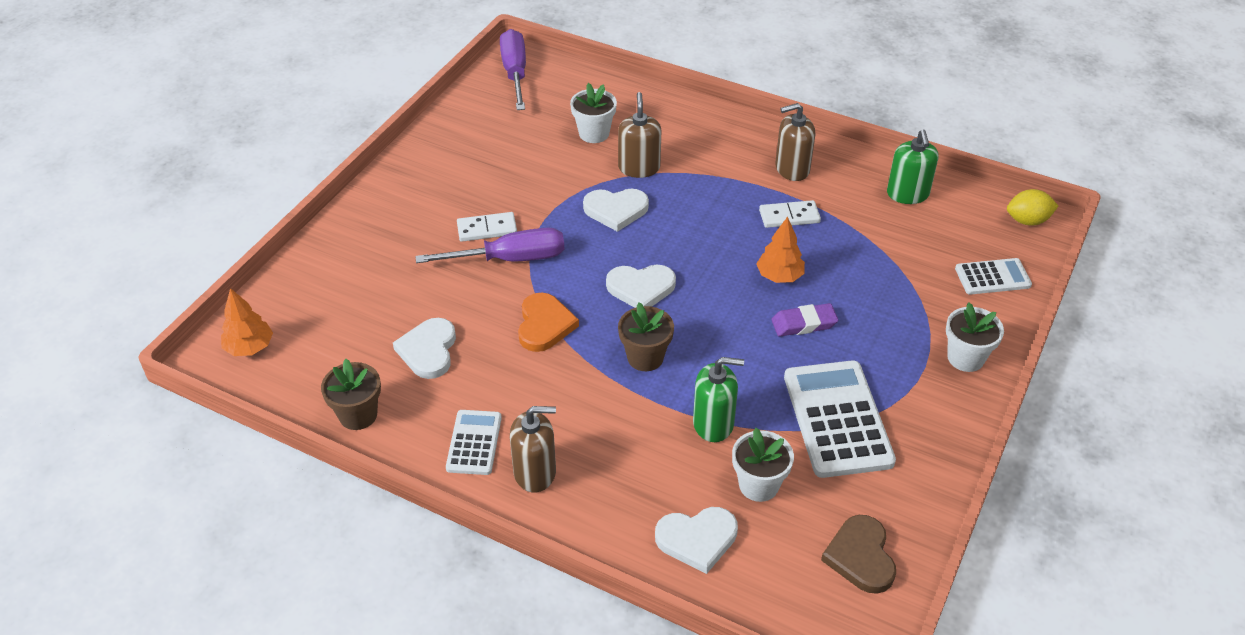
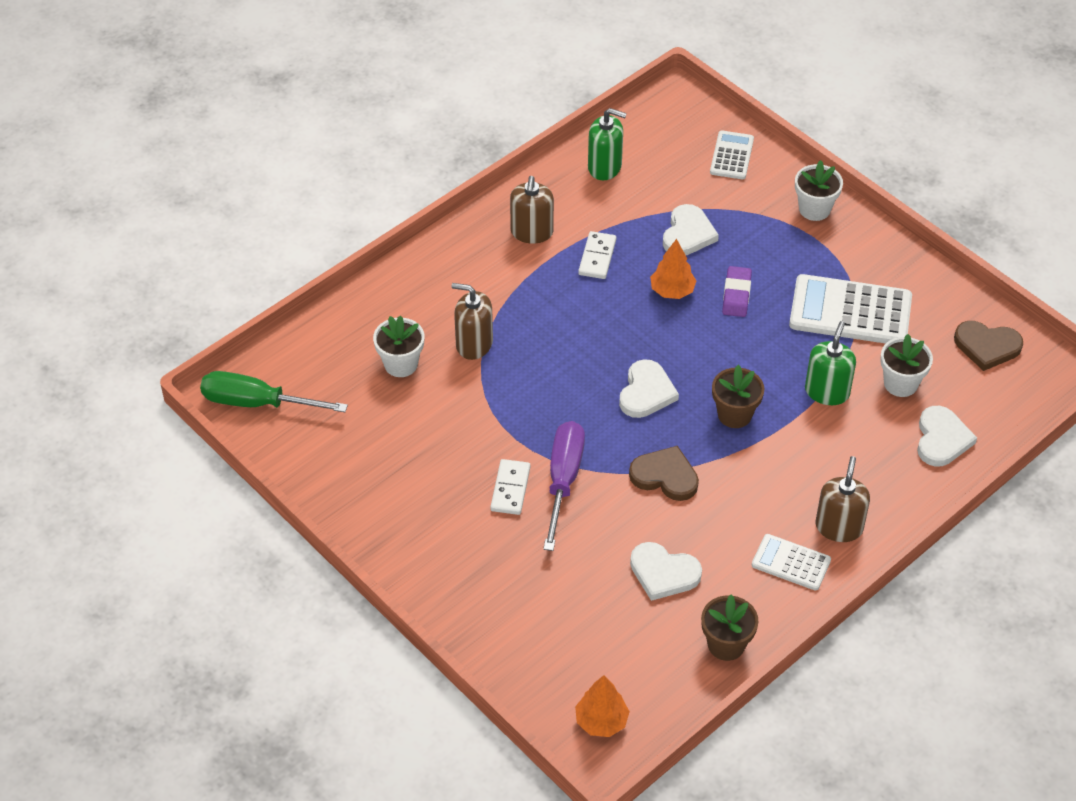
camera: 70 degrees left, 5 degrees up
purple screwdriver [500,29,526,110] -> green screwdriver [200,371,348,412]
orange heart [518,293,579,352] -> brown heart [629,446,699,501]
white heart [583,189,649,232] -> white heart moved to [663,204,719,255]
yellow lemon [1007,189,1058,226] -> none

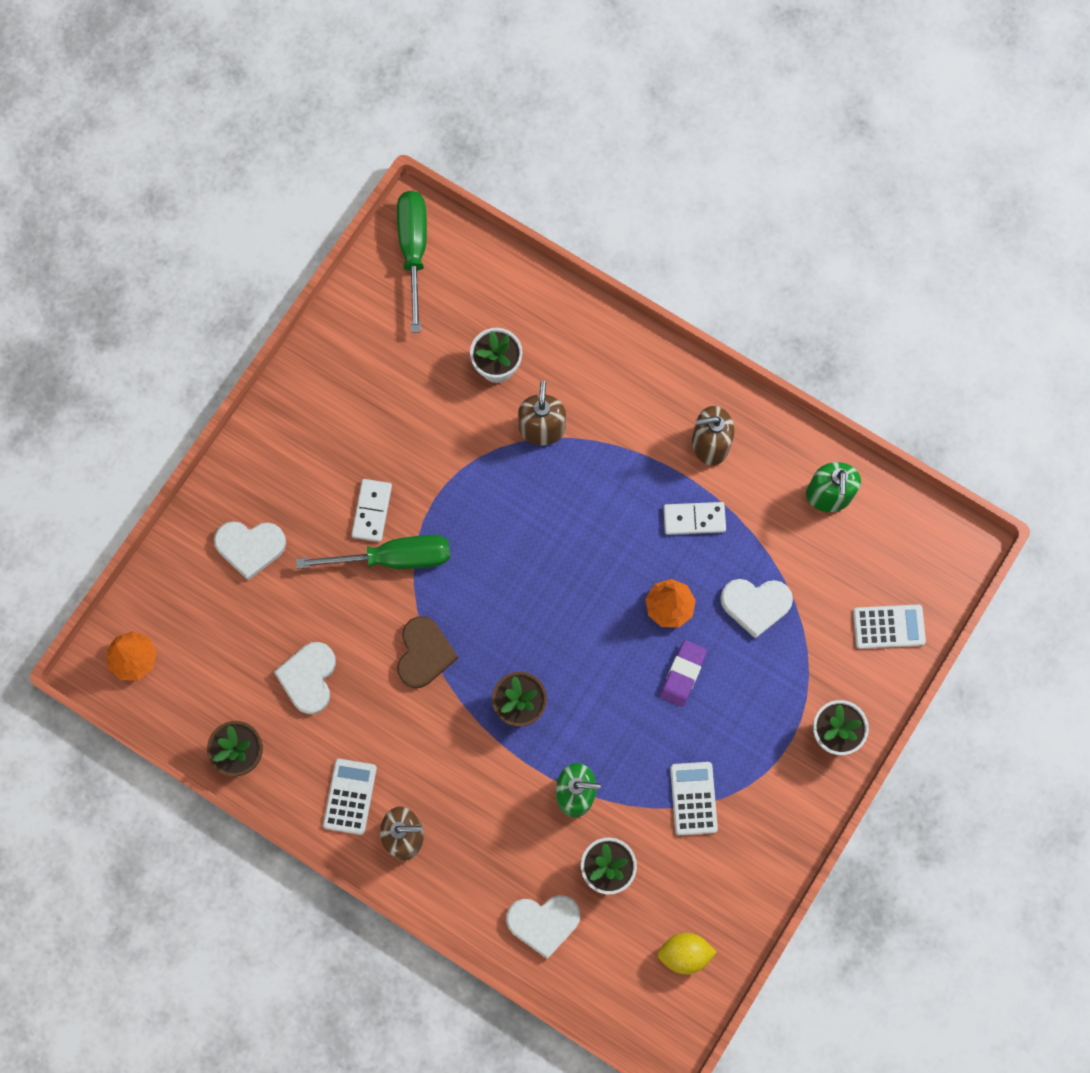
camera: 75 degrees right, 25 degrees up
white domino [490,459,531,515] -> white domino turned 75 degrees counterclockwise [351,479,392,542]
purple screwdriver [543,421,585,551] -> green screwdriver [296,535,450,569]
white heart [619,359,679,418] -> white heart moved to [214,521,286,580]
purple eraser [722,266,752,317] -> purple eraser turned 60 degrees counterclockwise [660,640,707,707]
white calculator [789,274,912,344] -> white calculator [670,762,718,835], size x0.55
brown heart [954,321,1023,371] -> yellow lemon [658,933,717,974]

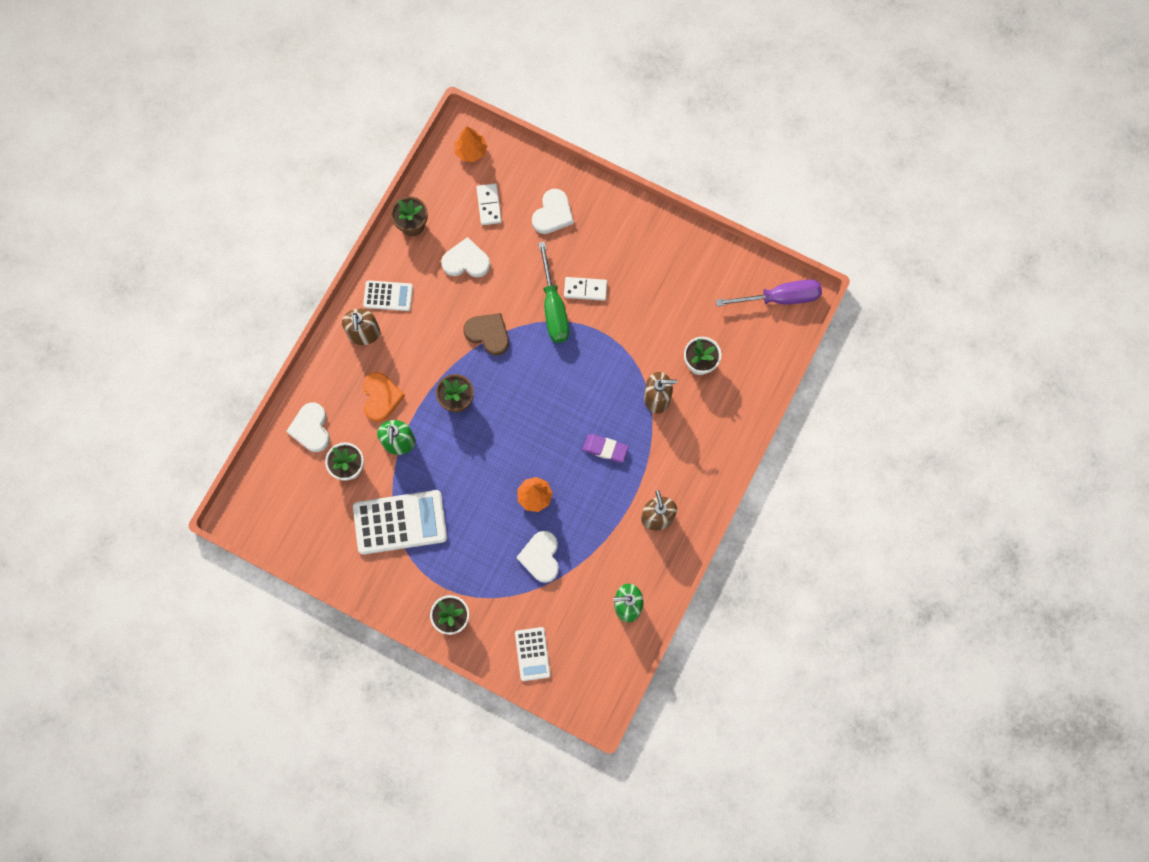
camera: 85 degrees right, 0 degrees up
white heart [214,521,286,580] -> white heart turned 150 degrees counterclockwise [532,189,574,234]
green screwdriver [397,191,427,333] -> purple screwdriver [716,279,822,306]
brown heart [397,616,458,688] -> brown heart turned 150 degrees counterclockwise [463,313,509,355]
yellow lemon [658,933,717,974] -> none
purple eraser [660,640,707,707] -> purple eraser moved to [583,434,629,462]
white domino [663,502,726,535] -> white domino moved to [476,183,502,225]
white calculator [670,762,718,835] -> white calculator [353,490,447,554], size x1.80
none -> orange heart [363,372,405,422]

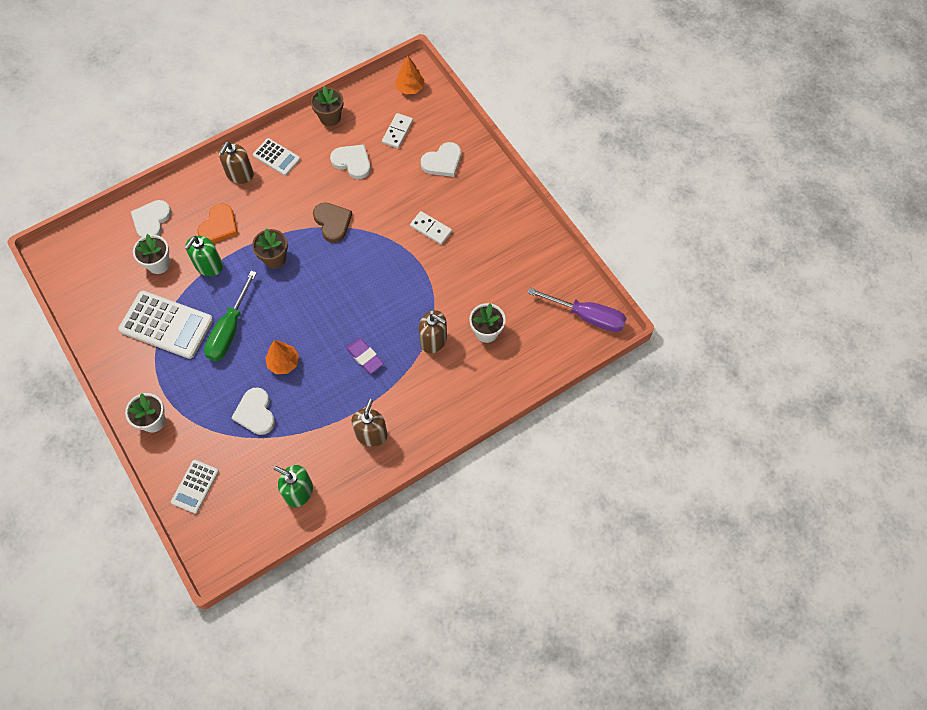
camera: 30 degrees right, 10 degrees down
white heart [516,531,559,583] -> white heart turned 45 degrees counterclockwise [231,387,275,435]
green screwdriver [538,242,569,343] -> green screwdriver moved to [204,271,257,361]

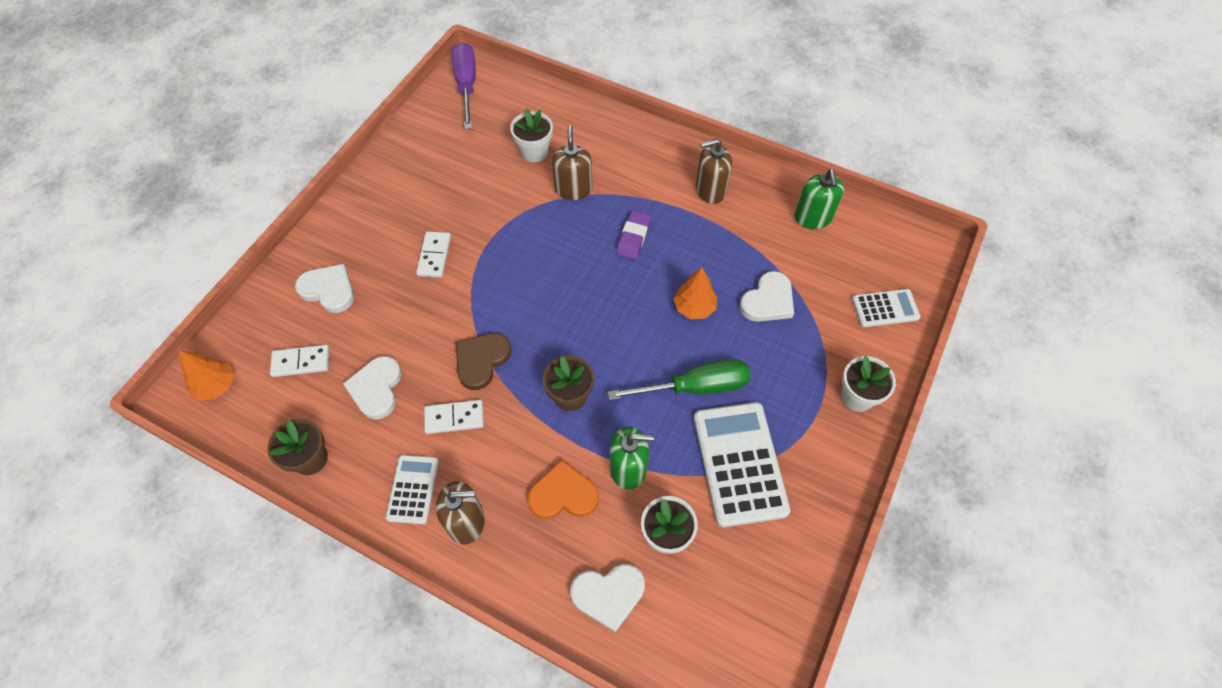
camera: 120 degrees left, 5 degrees down
none -> white domino [424,400,484,434]

